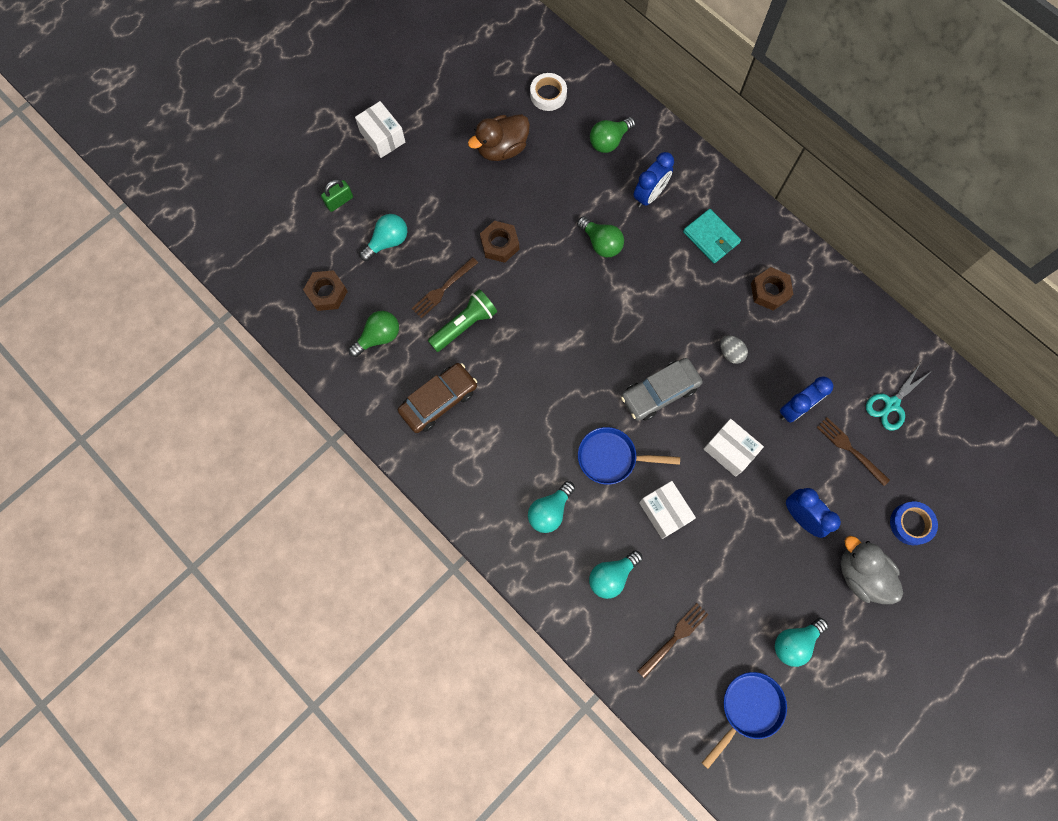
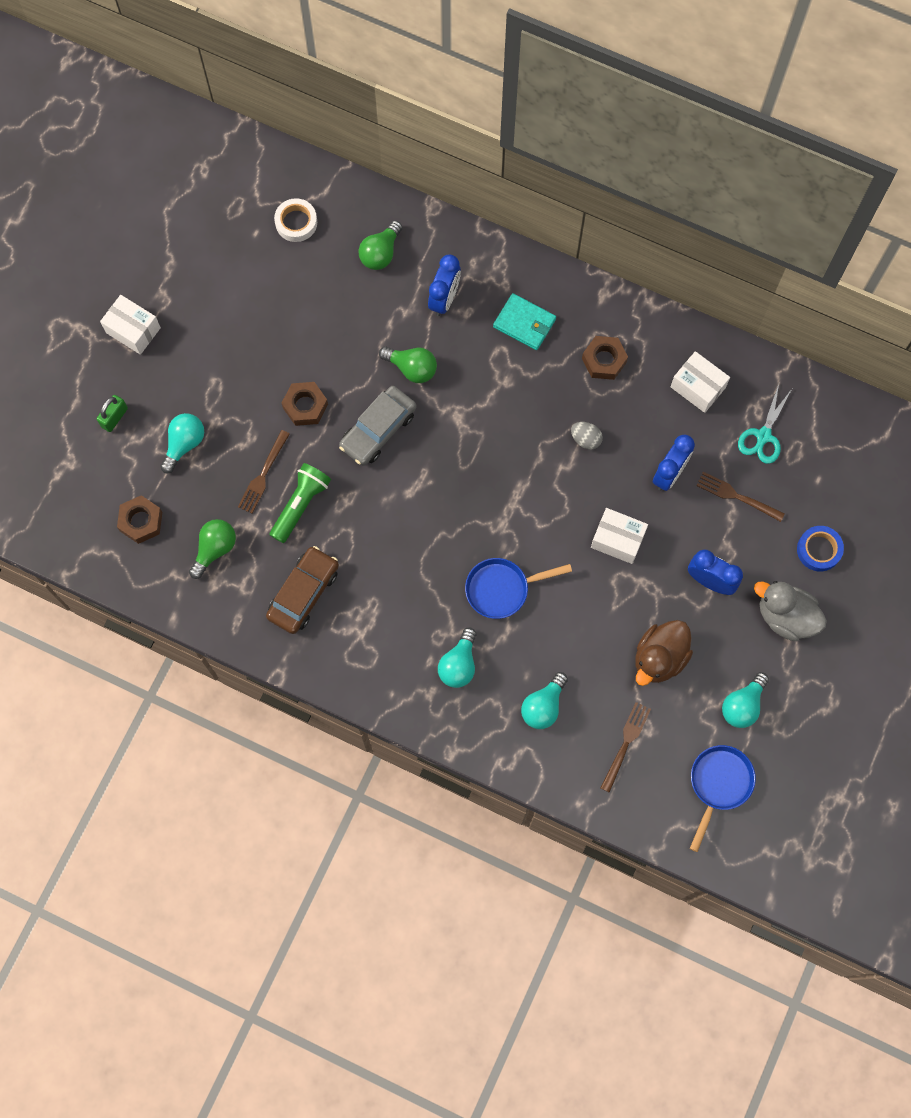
camera: 20 degrees left, 0 degrees up
brown duck [468,114,530,161] -> brown duck moved to [635,620,693,686]
grey car [621,358,703,421] -> grey car moved to [339,386,417,466]
white box [639,481,696,539] -> white box moved to [670,351,730,413]

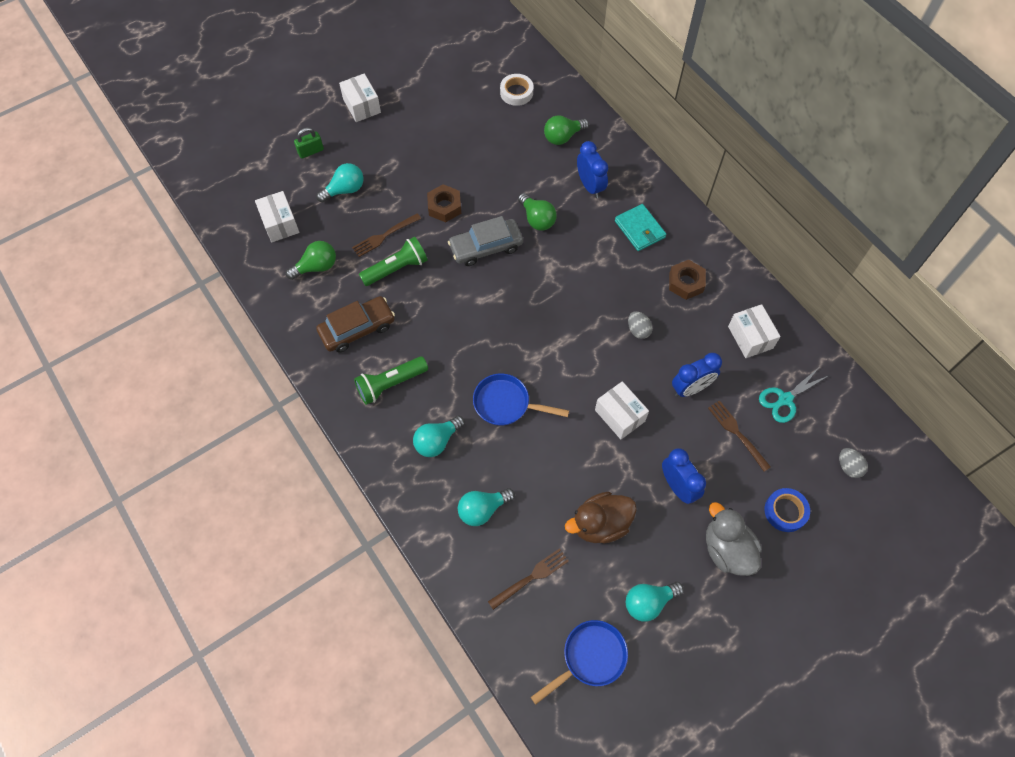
camera: 30 degrees right, 10 degrees down
brown nut [117,495,162,544] -> white box [255,191,299,242]
blue clock [428,255,461,316] -> blue clock turned 75 degrees counterclockwise [577,141,608,198]
none -> green flashlight [354,356,428,405]
none -> grey egg [839,448,868,478]

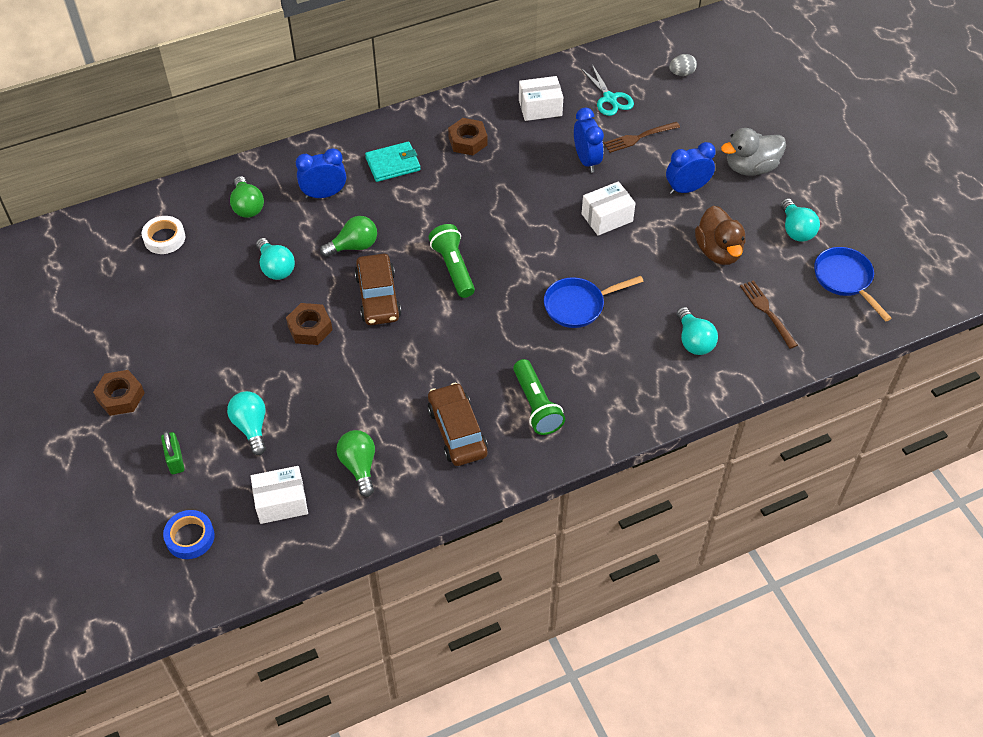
camera: 80 degrees left, 10 degrees down
white box [339,73,381,122] -> brown nut [93,370,144,416]
brown fork [352,213,421,257] -> none
green flashlight [359,236,428,286] -> green flashlight moved to [428,224,475,298]
turquoise light bulb [413,416,465,457] -> turquoise light bulb moved to [256,238,295,280]
grey car [448,216,523,266] -> brown car [355,254,401,325]
blue pan [473,374,569,426] -> blue pan turned 45 degrees clockwise [544,276,644,328]
grey egg [628,311,653,339] -> none
blue tape [765,488,810,532] -> blue tape moved to [163,510,215,559]

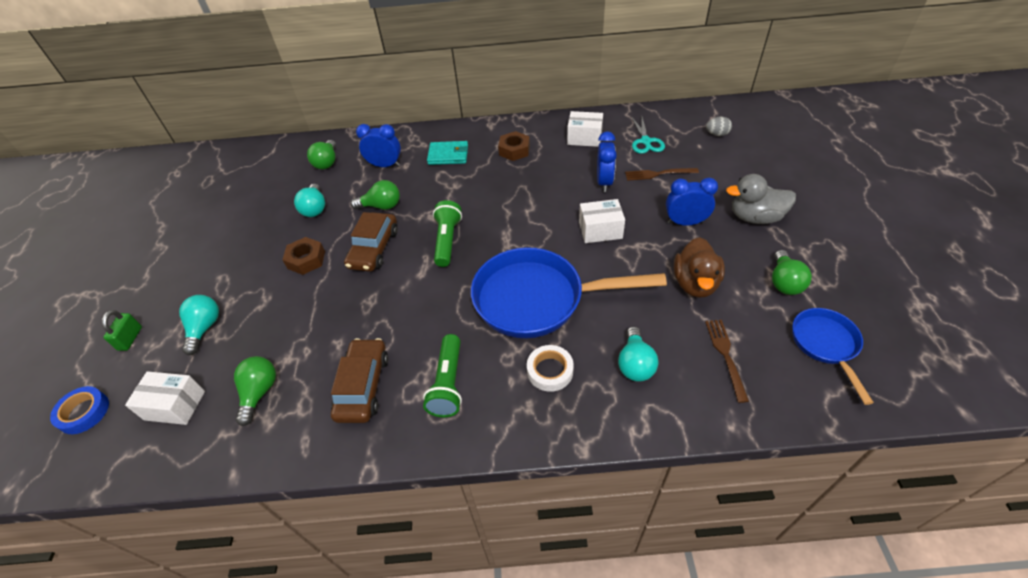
camera: 25 degrees right, 5 degrees down
brown nut [93,370,144,416] -> none
white tape [142,216,185,254] -> white tape moved to [527,345,574,392]
blue pan [544,276,644,328] -> blue pan [471,247,667,338], size x1.86
turquoise light bulb [781,198,820,242] -> green light bulb [772,250,812,295]

